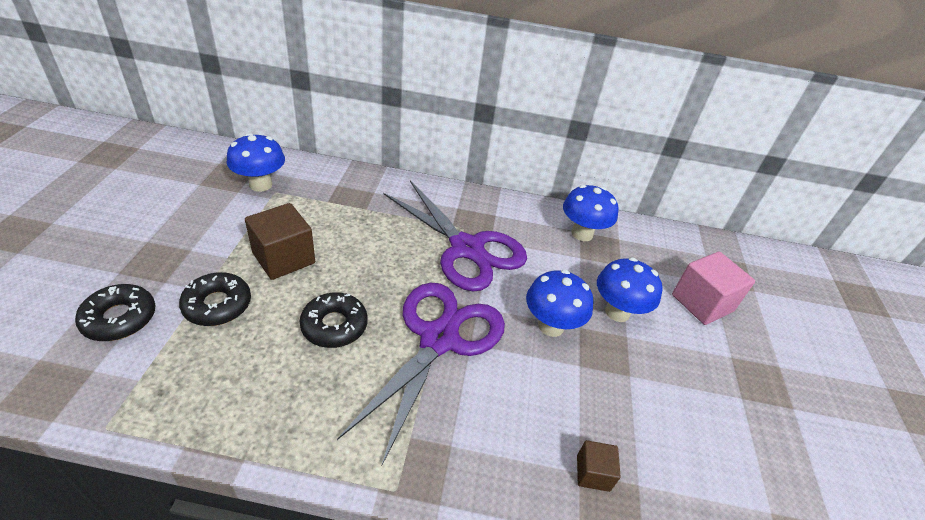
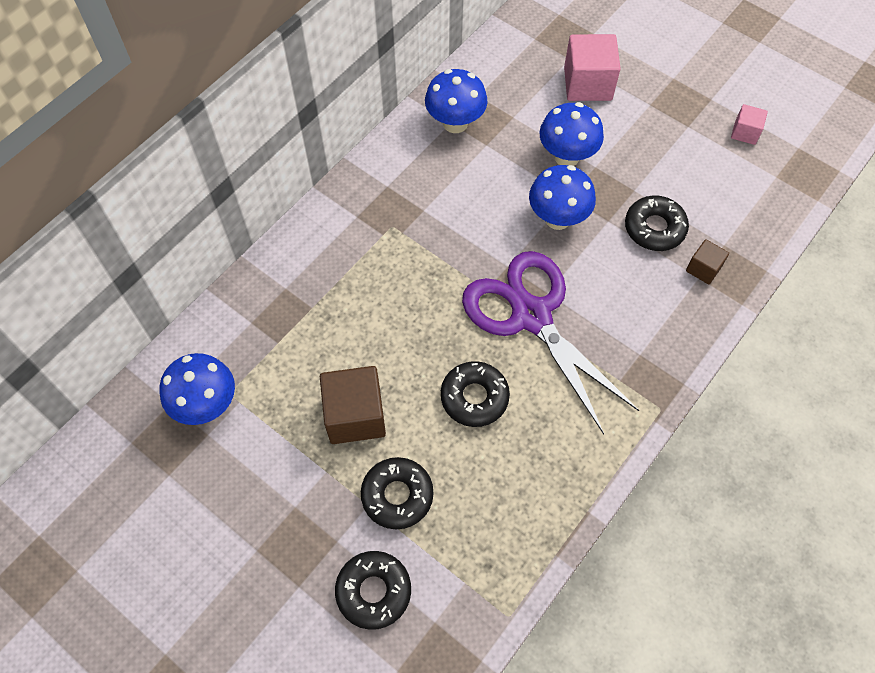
camera: 55 degrees left, 20 degrees up
purple scissors [383,181,527,292] -> none
none -> black donut [625,195,689,251]
none -> pink cube [731,104,768,145]

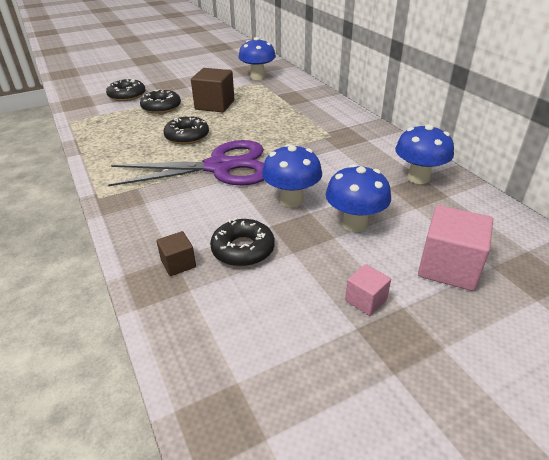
camera: 115 degrees right, 25 degrees down
pink cube [731,104,768,145] -> pink cube moved to [345,264,391,316]

